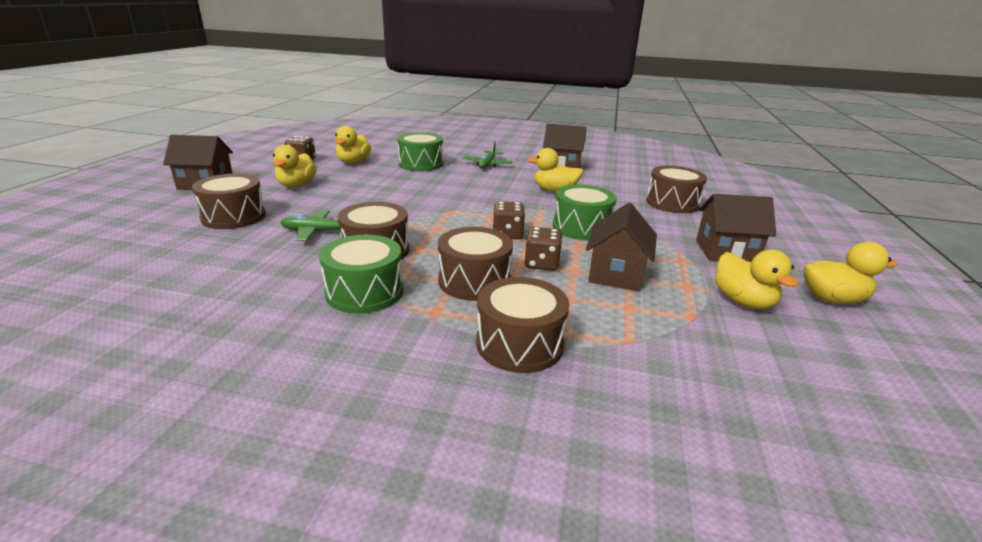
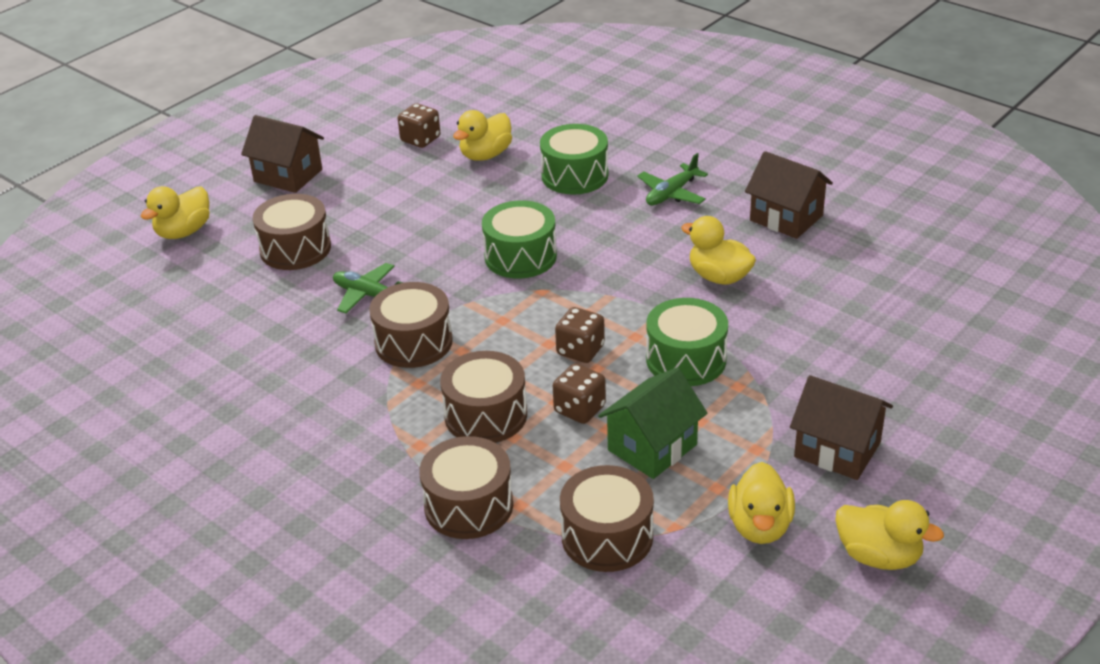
camera: 30 degrees right, 10 degrees up
yellow duck [273,145,317,187] -> yellow duck moved to [141,186,210,239]
green drum [319,235,403,314] -> green drum moved to [482,200,557,278]
brown house [586,203,657,292] -> green house [598,368,708,479]
brown drum [646,166,707,213] -> brown drum moved to [560,465,654,572]

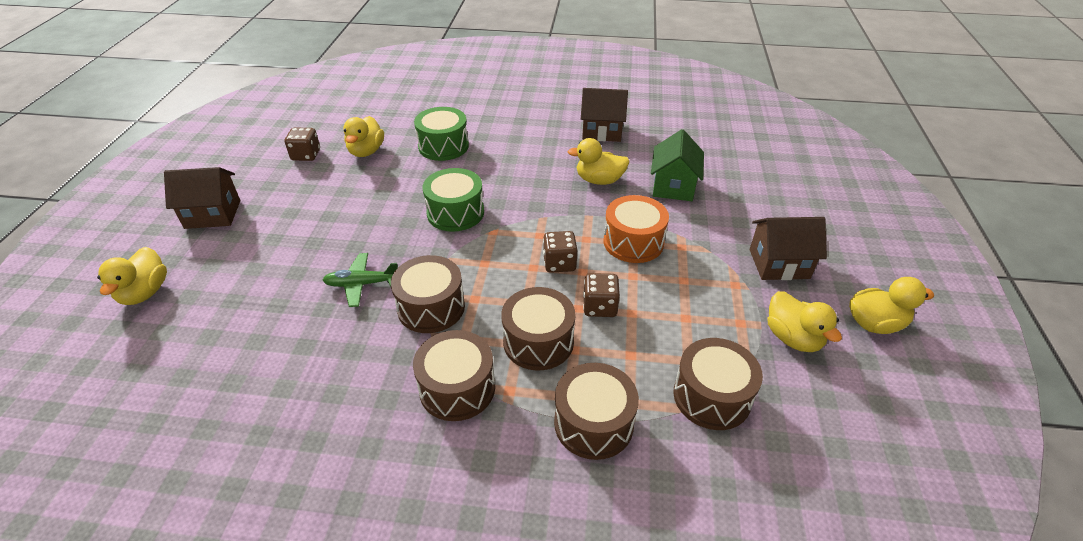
camera: 35 degrees left, 5 degrees up
brown drum [253,194,331,270] -> brown drum moved to [413,330,495,421]
green house [598,368,708,479] -> green house moved to [651,129,704,201]
green plane [637,153,708,205] -> none
green drum [646,298,728,386] -> orange drum [603,195,669,263]

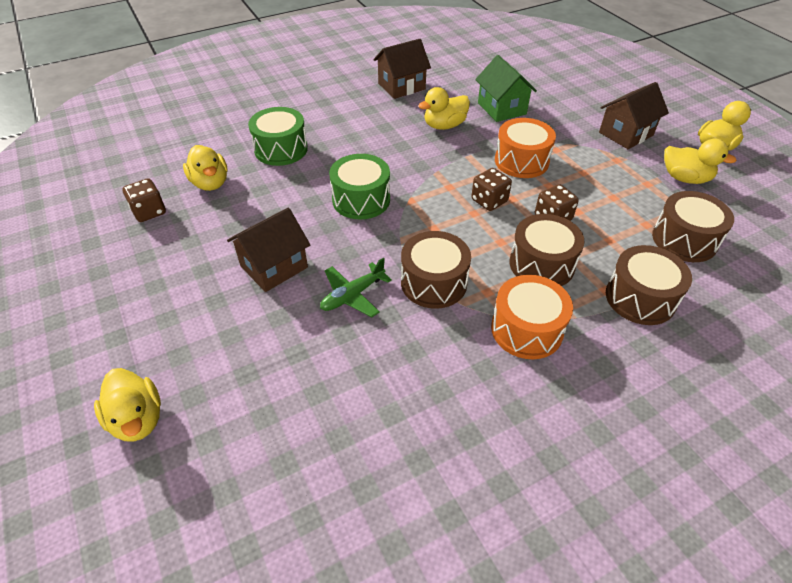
camera: 35 degrees left, 5 degrees up
brown house [164,167,240,229] -> brown house moved to [227,208,310,292]
brown drum [413,330,495,421] -> orange drum [491,275,573,359]

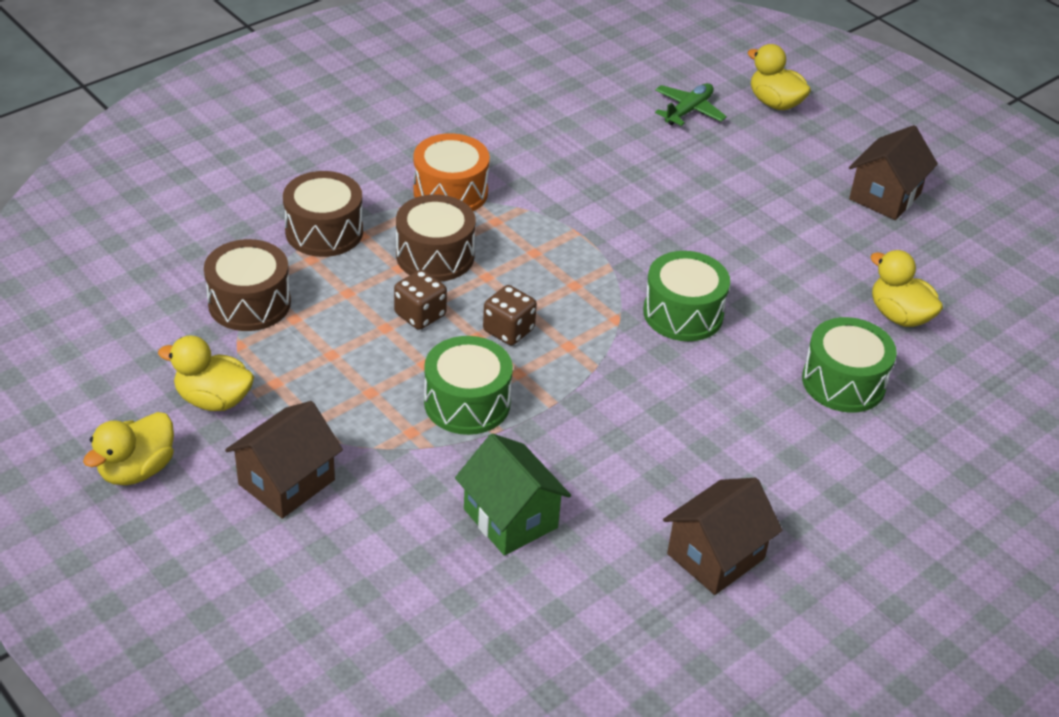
camera: 165 degrees right, 5 degrees down
brown dice [123,178,166,222] -> none
brown house [227,208,310,292] -> brown house moved to [849,125,938,220]
green plane [320,258,392,317] -> green plane moved to [655,83,727,126]
brown drum [401,231,471,309] -> none
yellow duck [418,87,470,130] -> none
orange drum [495,118,556,178] -> green drum [424,336,513,435]

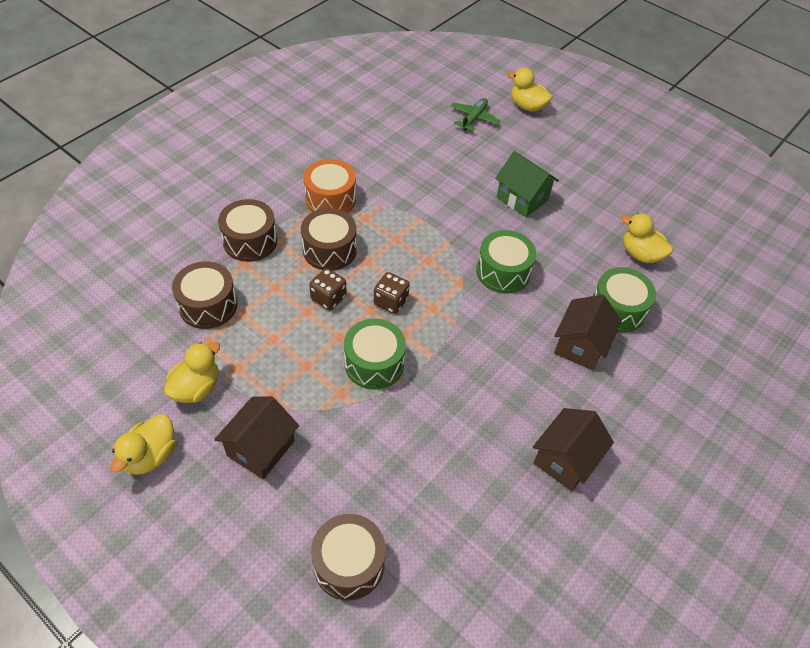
camera: 10 degrees left, 10 degrees up
yellow duck [158,335,254,411] -> yellow duck turned 120 degrees clockwise [164,342,220,403]
green house [455,433,571,556] -> green house moved to [495,151,559,217]
brown house [849,125,938,220] -> brown house moved to [554,295,622,370]
none -> brown drum [311,514,386,601]

